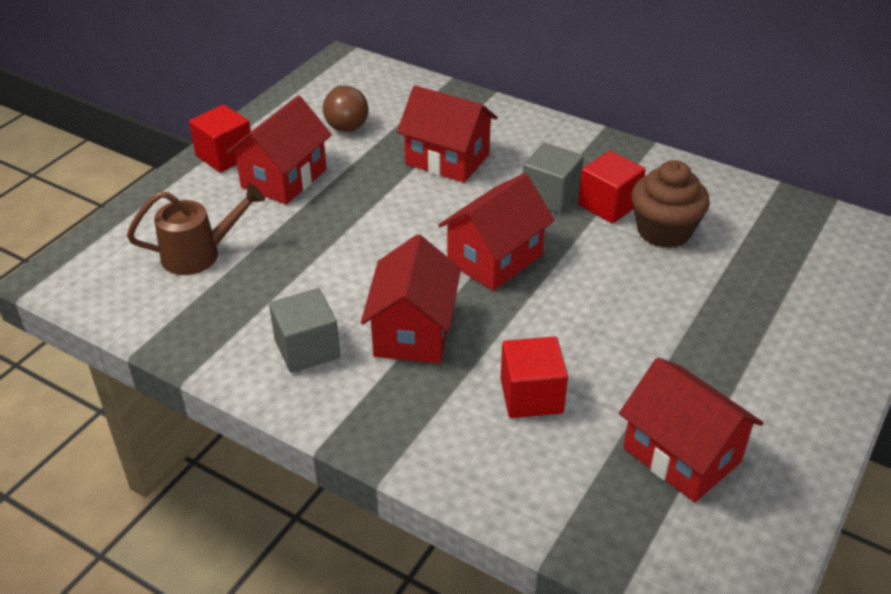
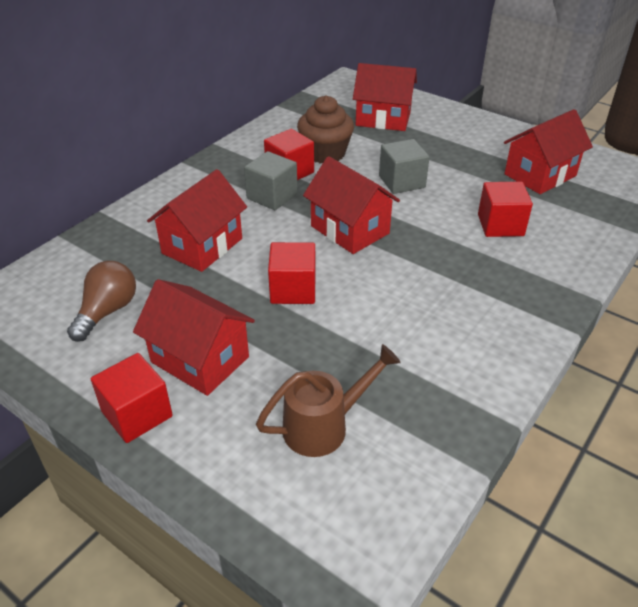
camera: 85 degrees left, 0 degrees up
brown watering can [127,183,265,275] -> brown watering can turned 75 degrees clockwise [256,344,401,457]
grey cube [269,288,340,373] -> grey cube moved to [379,139,430,194]
brown light bulb [323,85,369,132] -> brown light bulb turned 60 degrees counterclockwise [67,261,136,342]
red house [361,234,461,363] -> red house moved to [353,63,417,131]
none -> red cube [268,242,315,304]

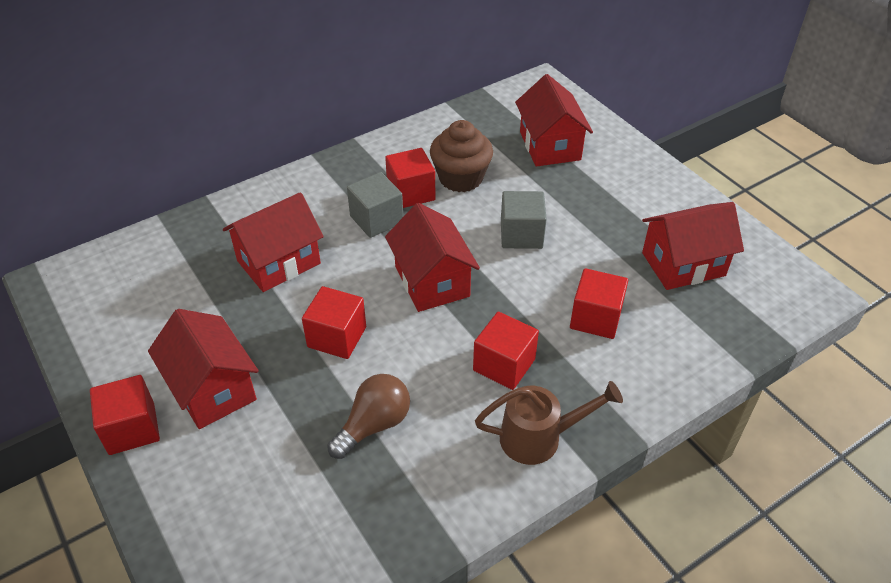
camera: 20 degrees right, 5 degrees up
brown light bulb [67,261,136,342] -> brown light bulb moved to [327,374,410,459]
brown watering can [256,344,401,457] -> brown watering can moved to [475,381,623,465]
red house [353,63,417,131] -> red house turned 45 degrees clockwise [515,74,593,167]
none -> red cube [473,312,539,390]

